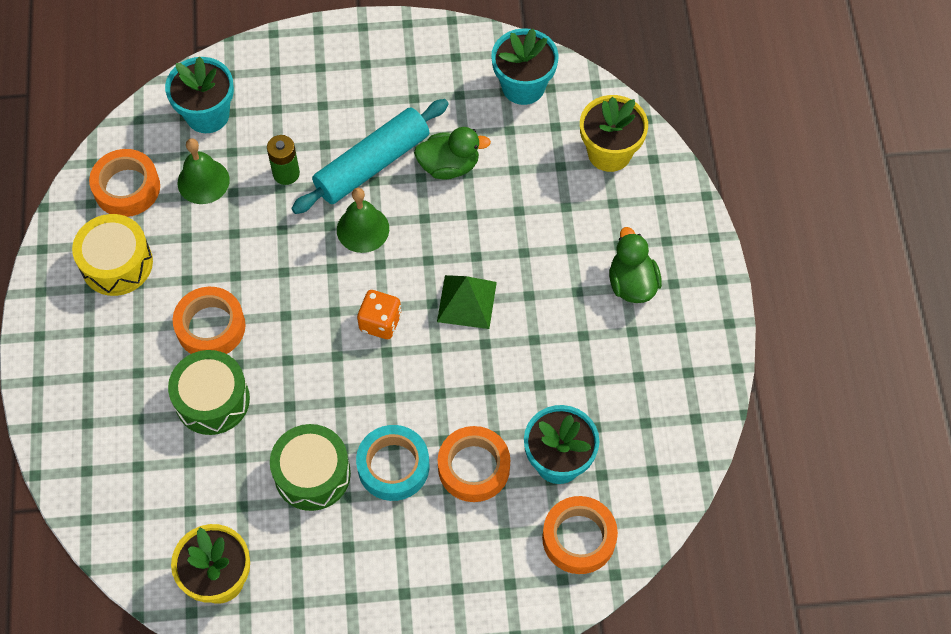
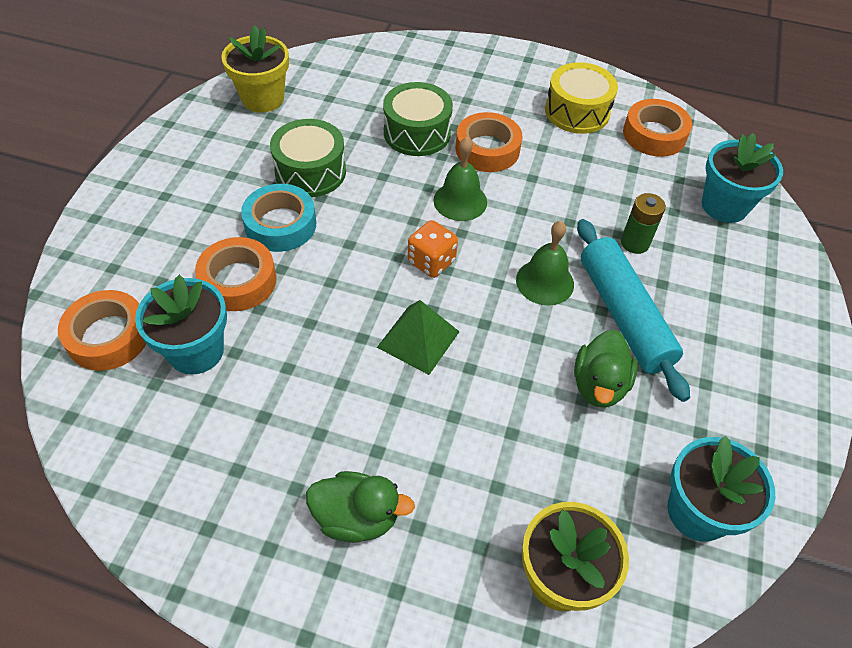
camera: 110 degrees right, 10 degrees down
green bell [178,138,230,204] -> green bell moved to [433,137,487,221]

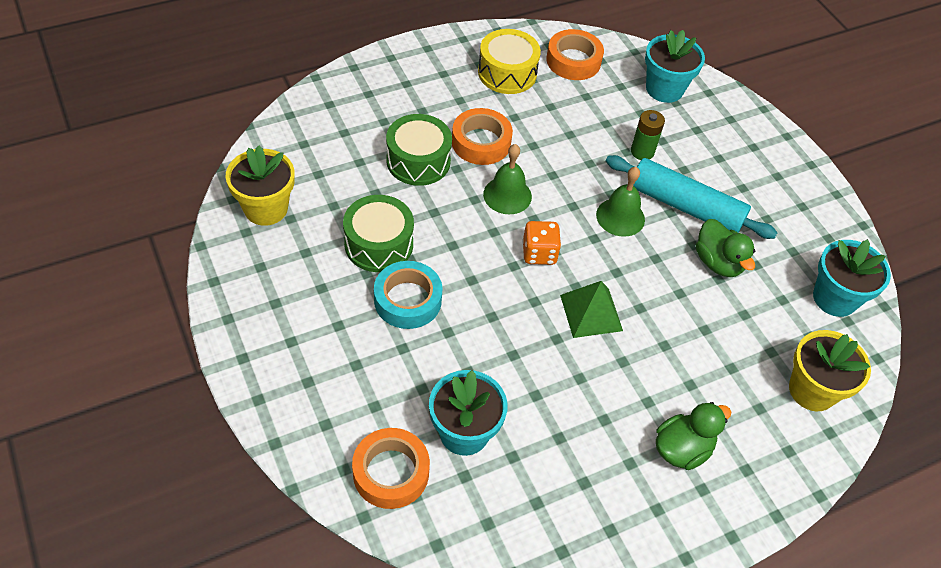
camera: 45 degrees left, 0 degrees up
orange tape [195,237,276,311] -> none

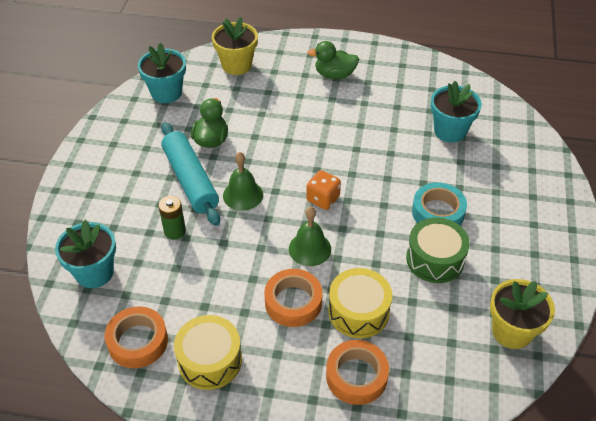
camera: 140 degrees left, 5 degrees down
orange tape [352,428,430,509] -> orange tape moved to [326,340,389,405]
green drum [386,114,452,186] -> yellow drum [328,268,392,338]
green pyramid [560,281,623,338] -> none

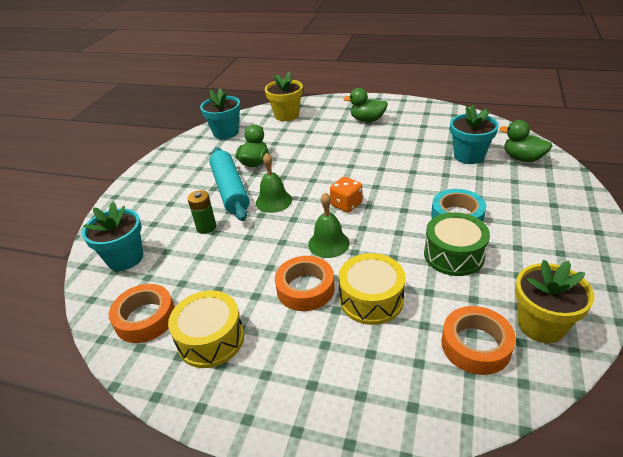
camera: 10 degrees right, 10 degrees down
orange tape [326,340,389,405] -> orange tape moved to [441,306,516,375]
none -> green duck [500,120,552,162]

